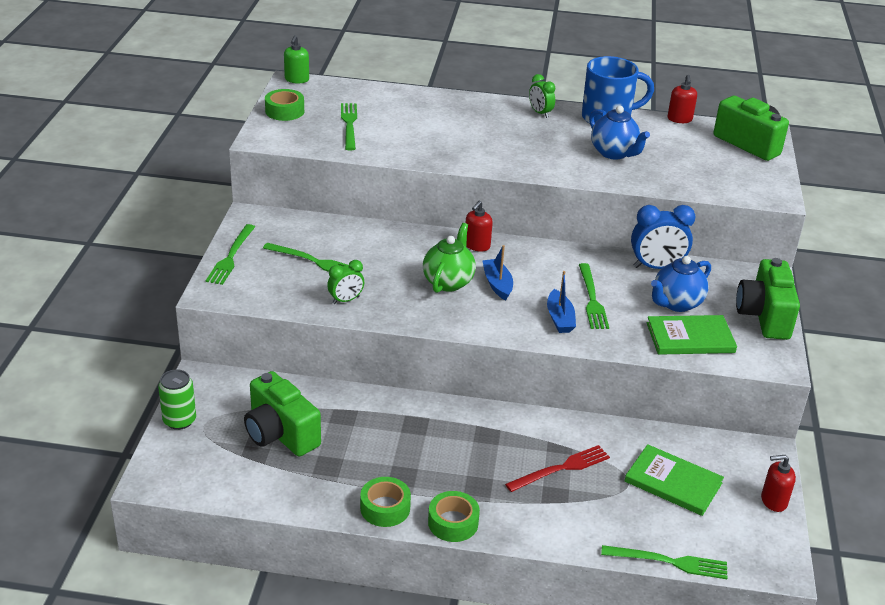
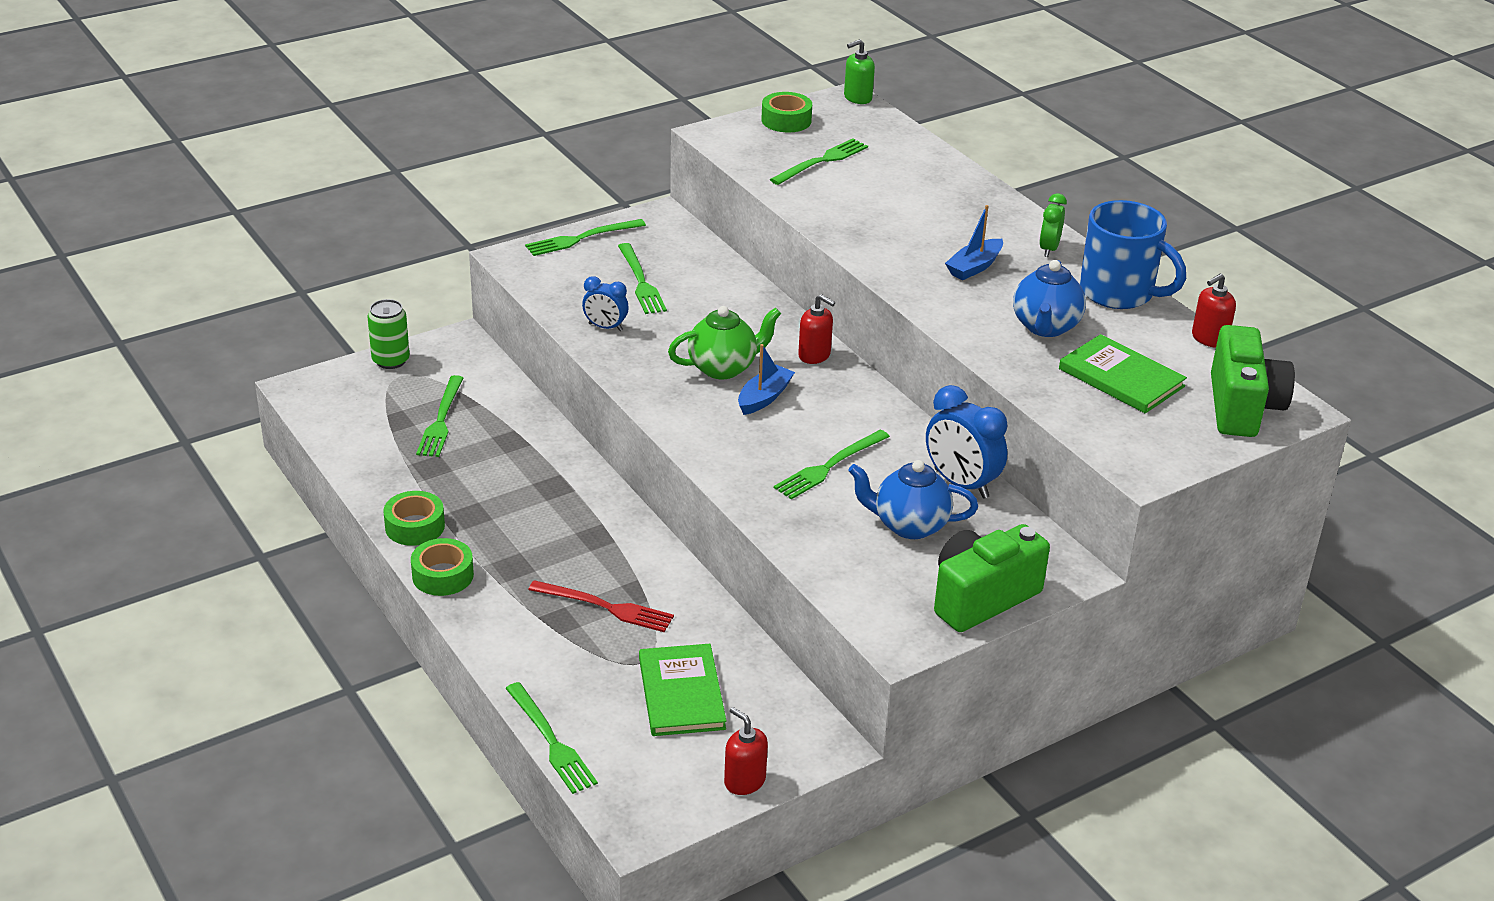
camera: 50 degrees right, 0 degrees up
green camera [244,371,321,457] -> green fork [416,375,463,457]
green clock [327,260,364,304] -> blue clock [582,276,629,331]
red soap dispenser [466,201,493,252] -> red soap dispenser turned 135 degrees counterclockwise [798,294,835,364]
blue boat [547,271,576,333] -> blue boat moved to [945,205,1003,280]
green book [647,315,737,355] -> green book moved to [1059,334,1187,414]

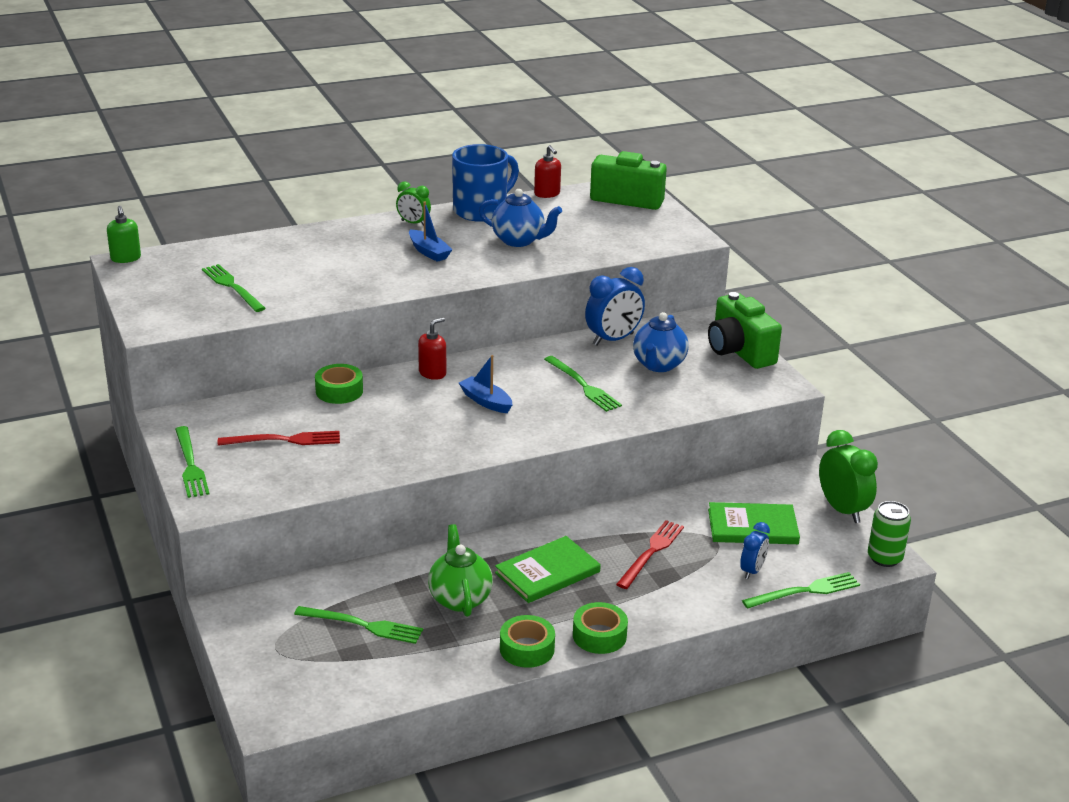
camera: 80 degrees left, 5 degrees down
green can [367,299,410,369] -> green can moved to [868,501,911,567]
blue clock [582,276,629,331] -> blue clock moved to [740,522,770,579]
green fork [618,243,667,314] -> red fork [218,431,340,446]
green teapot [668,306,781,379] -> green teapot moved to [428,524,493,617]
red soap dispenser [724,707,768,795] -> green clock [819,430,878,523]
green tape [761,92,812,132] -> green tape moved to [315,364,363,404]
green book [1059,334,1187,414] -> green book moved to [495,536,601,603]

